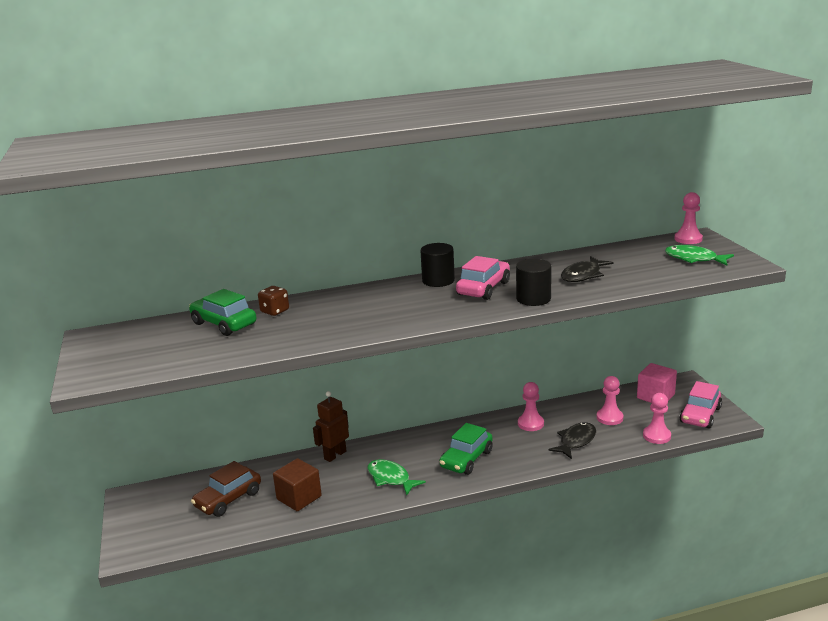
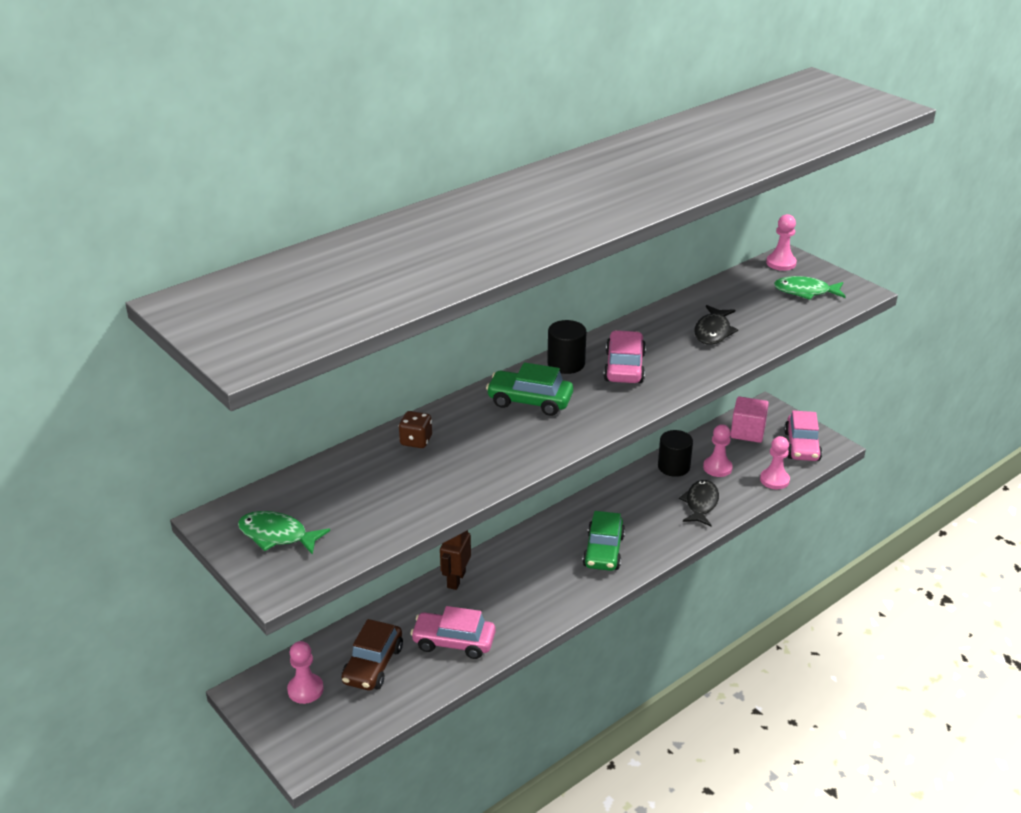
camera: 25 degrees left, 10 degrees up
green car [189,289,256,336] -> green car moved to [486,362,573,416]
brown cube [273,458,322,511] -> pink car [410,606,495,659]
green fish [367,459,426,495] -> green fish moved to [238,511,330,555]
black cylinder [516,259,552,306] -> black cylinder moved to [658,430,693,477]
pink pawn [518,382,544,431] -> pink pawn moved to [287,641,324,704]

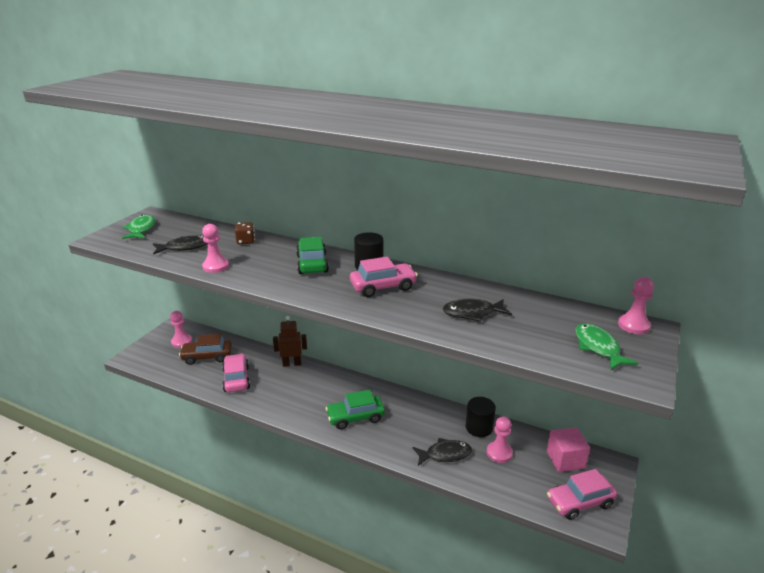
camera: 65 degrees right, 5 degrees down
pink pawn [760,436,790,489] -> pink pawn moved to [202,224,229,273]
none -> black fish [153,235,208,254]

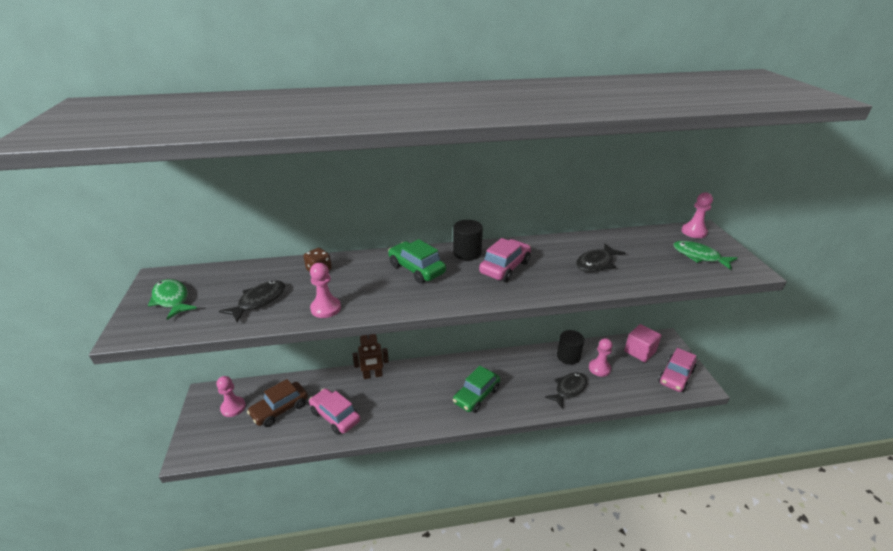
camera: 35 degrees left, 5 degrees up
brown robot [273,316,307,367] -> brown robot turned 150 degrees counterclockwise [353,334,389,379]

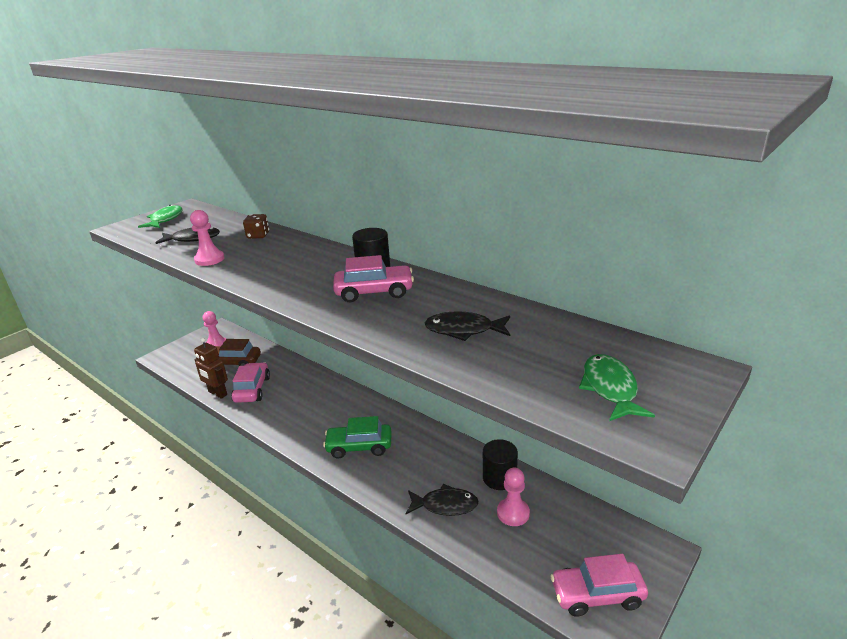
camera: 50 degrees right, 5 degrees down
brown robot [353,334,389,379] -> brown robot moved to [194,338,228,399]
green car [388,239,446,284] -> none
pink cube [624,324,662,362] -> none
pink pawn [681,192,713,238] -> none

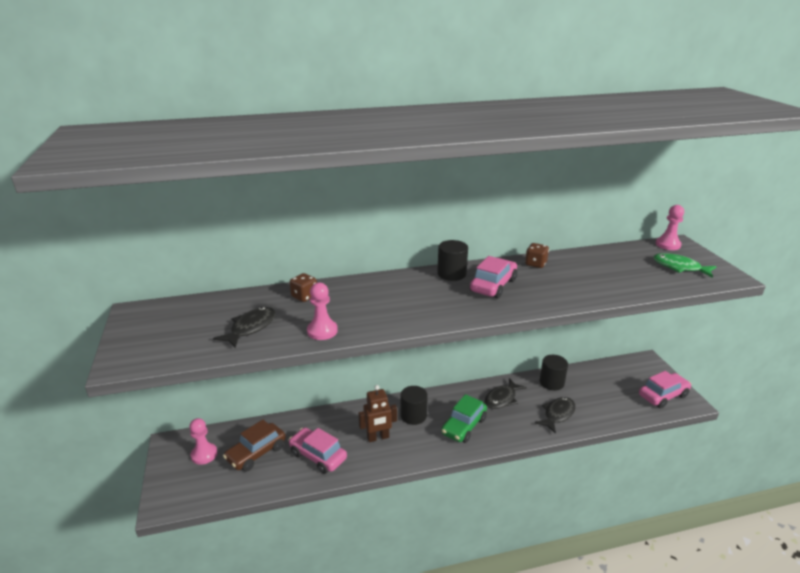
camera: 55 degrees left, 0 degrees up
green fish [138,205,183,228] -> none
brown robot [194,338,228,399] -> brown robot moved to [359,385,397,442]
black fish [425,311,510,341] -> black fish moved to [485,378,527,409]
pink pawn [497,468,530,526] -> pink pawn moved to [656,205,684,250]
pink car [550,554,648,617] -> pink car turned 150 degrees counterclockwise [639,371,691,408]
none -> black cylinder [401,386,428,425]
none -> brown dice [525,243,549,268]

